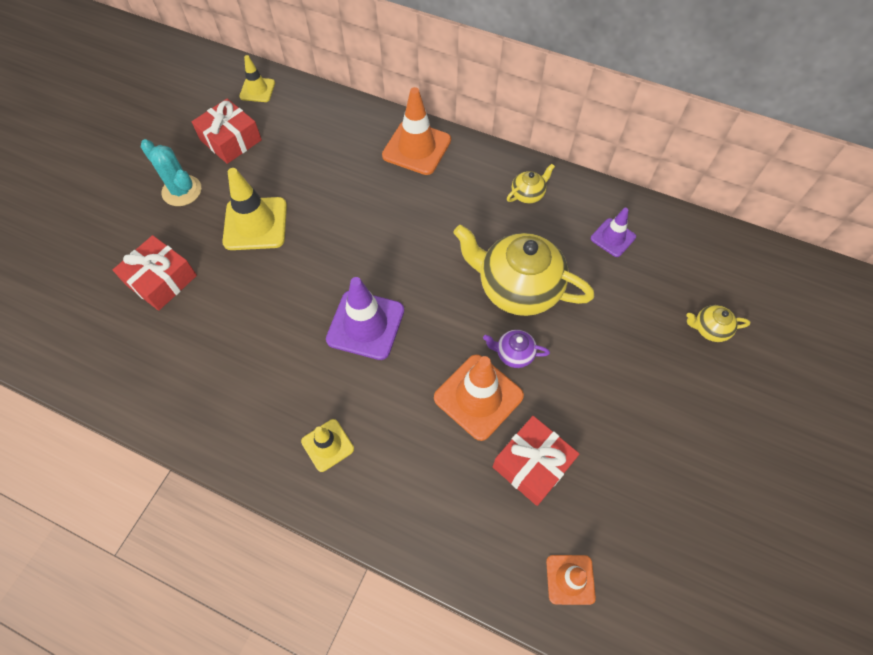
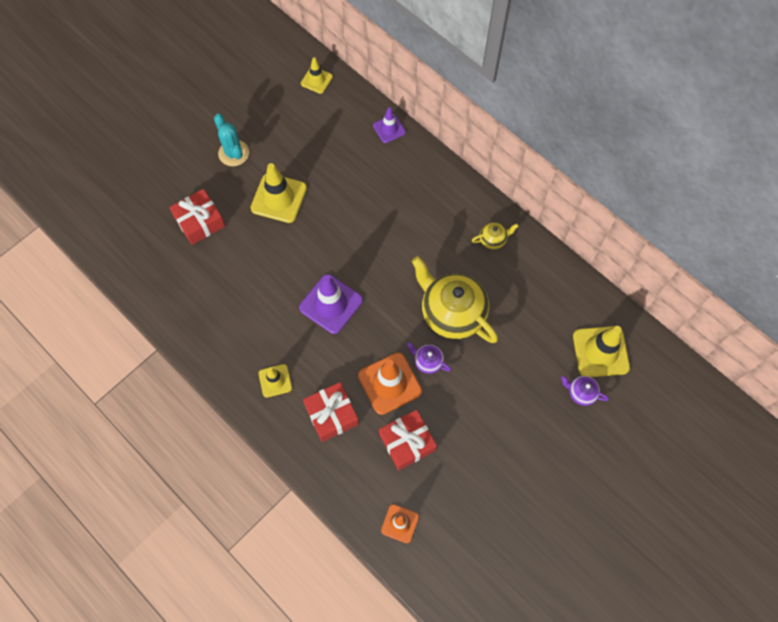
camera: 20 degrees right, 5 degrees up
red gift [192,98,262,164] -> red gift moved to [303,382,359,442]
orange traffic cone [382,87,451,175] -> none
purple traffic cone [591,208,636,257] -> purple traffic cone moved to [373,107,406,143]
yellow teapot [686,305,751,342] -> purple teapot [561,376,609,406]
none -> yellow traffic cone [573,326,630,377]

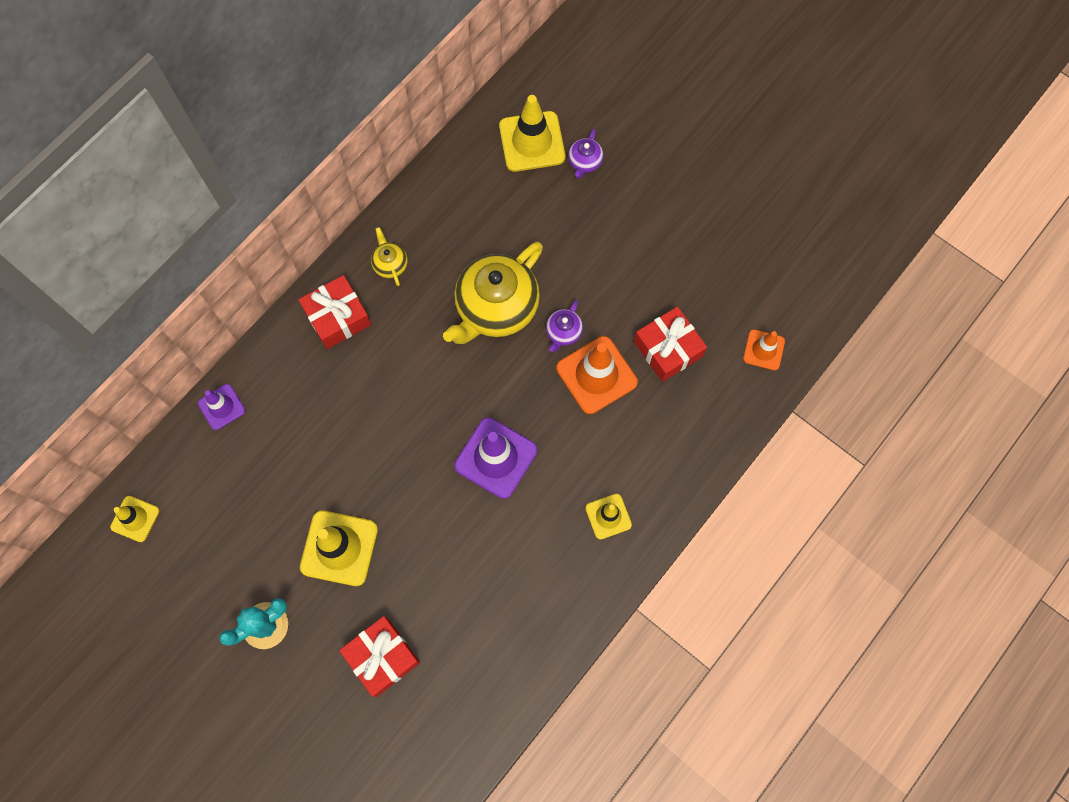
camera: 95 degrees left, 5 degrees up
red gift [303,382,359,442] -> red gift moved to [298,275,371,349]

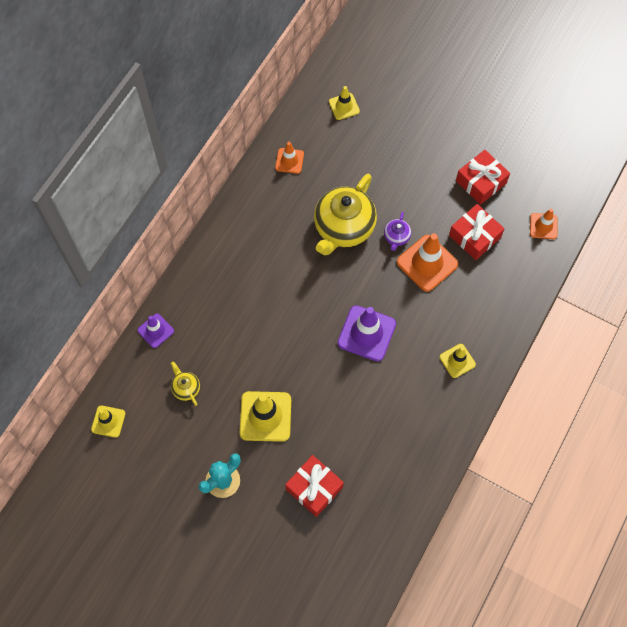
camera: 10 degrees left, 5 degrees down
red gift [298,275,371,349] -> red gift moved to [456,150,510,205]
yellow teapot [371,227,408,286] -> yellow teapot moved to [171,362,200,406]
yellow traffic cone [499,95,565,172] -> yellow traffic cone [329,86,360,120], size x0.58
purple teapot [568,129,604,179] -> none
none -> orange traffic cone [275,142,304,174]

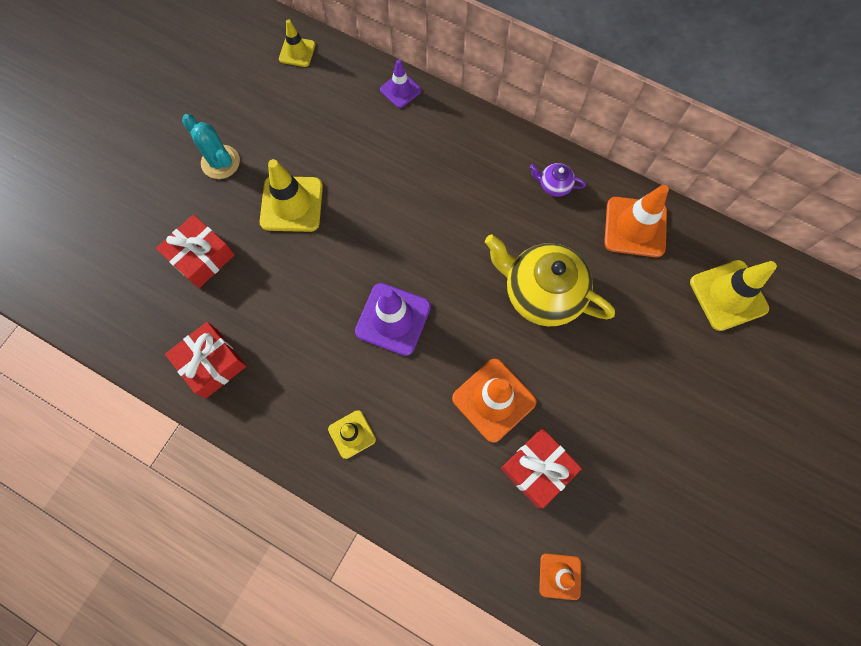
camera: 90 degrees right, 5 degrees up
yellow teapot [171,362,200,406] -> none
orange traffic cone [275,142,304,174] -> orange traffic cone [604,185,669,257], size x1.73
yellow traffic cone [329,86,360,120] -> yellow traffic cone [690,260,777,331], size x1.73
purple teapot [384,212,411,251] -> purple teapot moved to [530,163,586,197]
red gift [456,150,510,205] -> red gift moved to [165,322,246,398]

